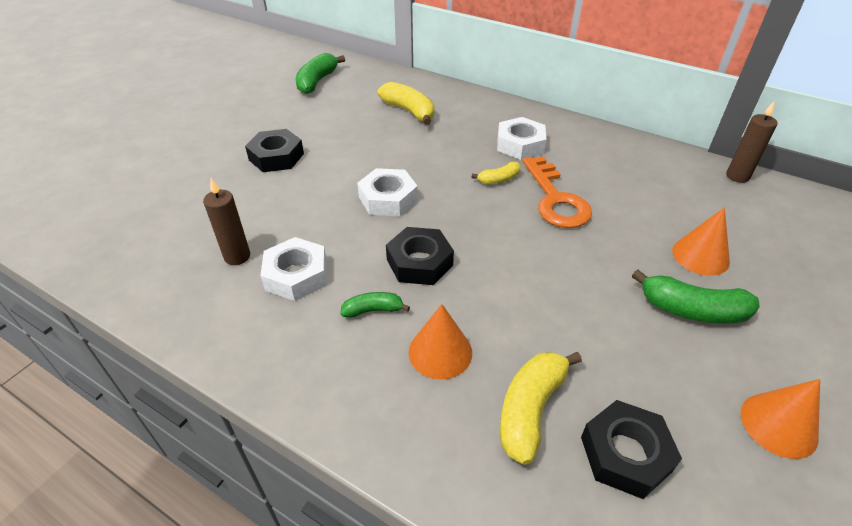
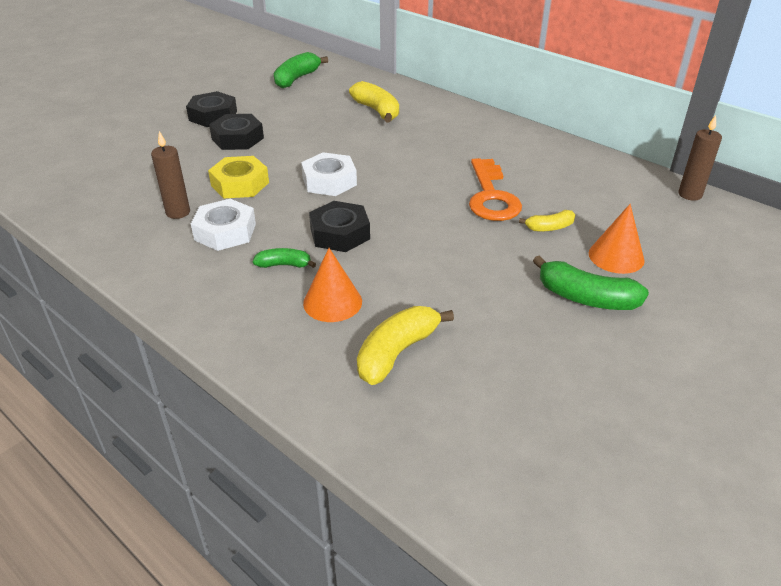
camera: 10 degrees right, 5 degrees down
yellow banana [472,162,521,184] -> yellow banana moved to [519,210,575,232]
white nut [497,117,546,160] -> none
black nut [581,400,682,499] -> black nut moved to [186,91,237,127]
orange cone [741,379,820,459] -> none
none -> yellow nut [208,156,269,199]

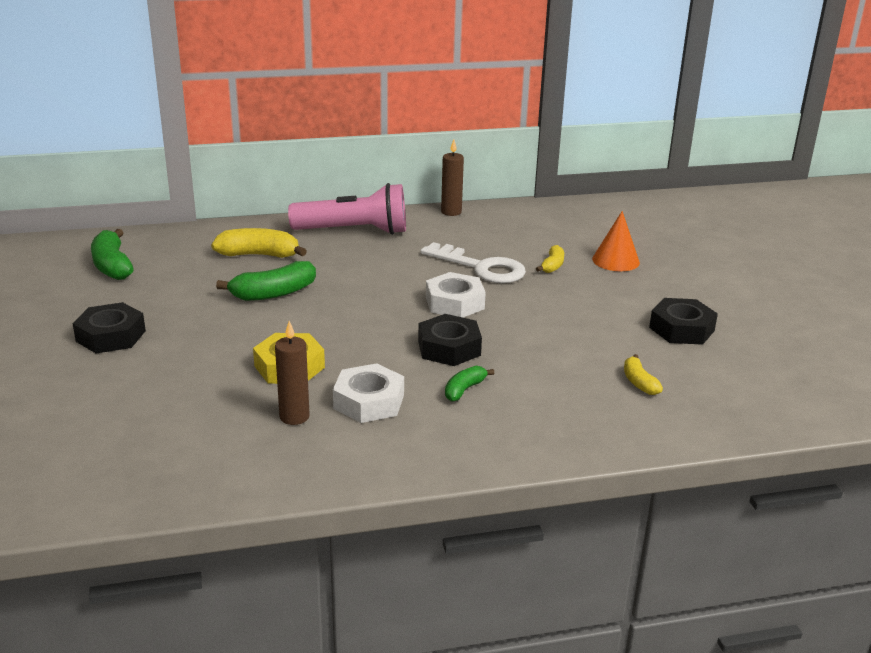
camera: 55 degrees left, 10 degrees down
black nut [209,114,264,150] -> black nut moved to [649,298,718,345]
white nut [301,152,357,196] -> white nut moved to [426,272,486,318]
orange cone [303,248,362,322] -> none
yellow banana [357,306,454,385] -> yellow banana [624,354,663,395], size x0.57
orange key [469,158,522,221] -> white key [420,242,526,283]
green banana [533,255,649,310] -> green banana moved to [216,261,316,301]
brown candle [678,115,722,201] -> brown candle moved to [441,139,464,216]
none -> pink flashlight [288,183,406,235]

